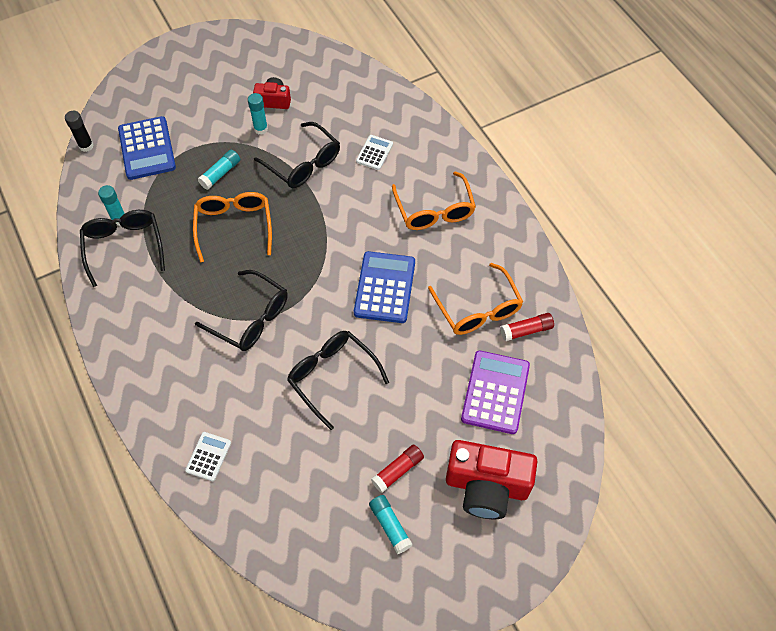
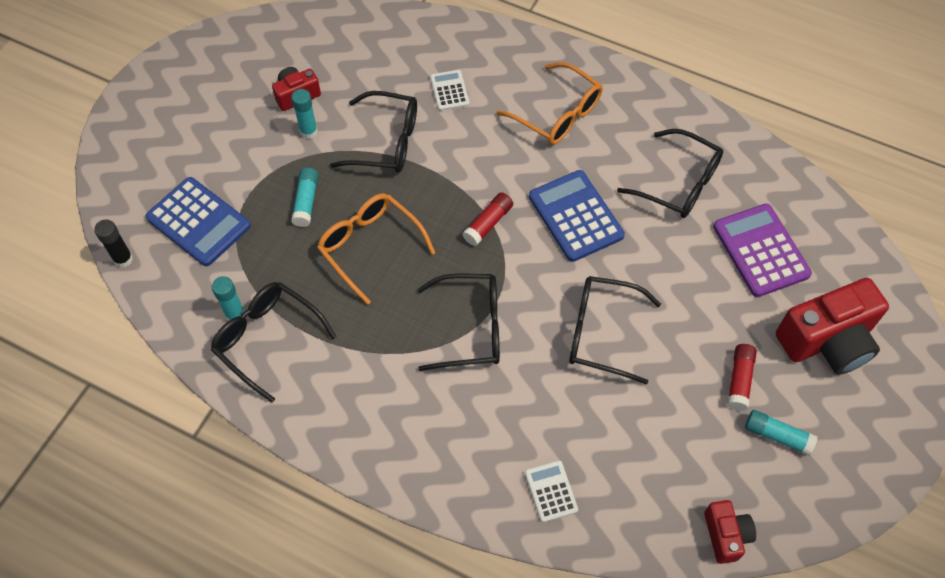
camera: 35 degrees left, 0 degrees up
orange glasses [428,263,523,335] -> black glasses [617,129,723,218]
red glue stick [500,313,554,341] -> red glue stick moved to [462,192,513,246]
none -> red camera [704,500,756,564]

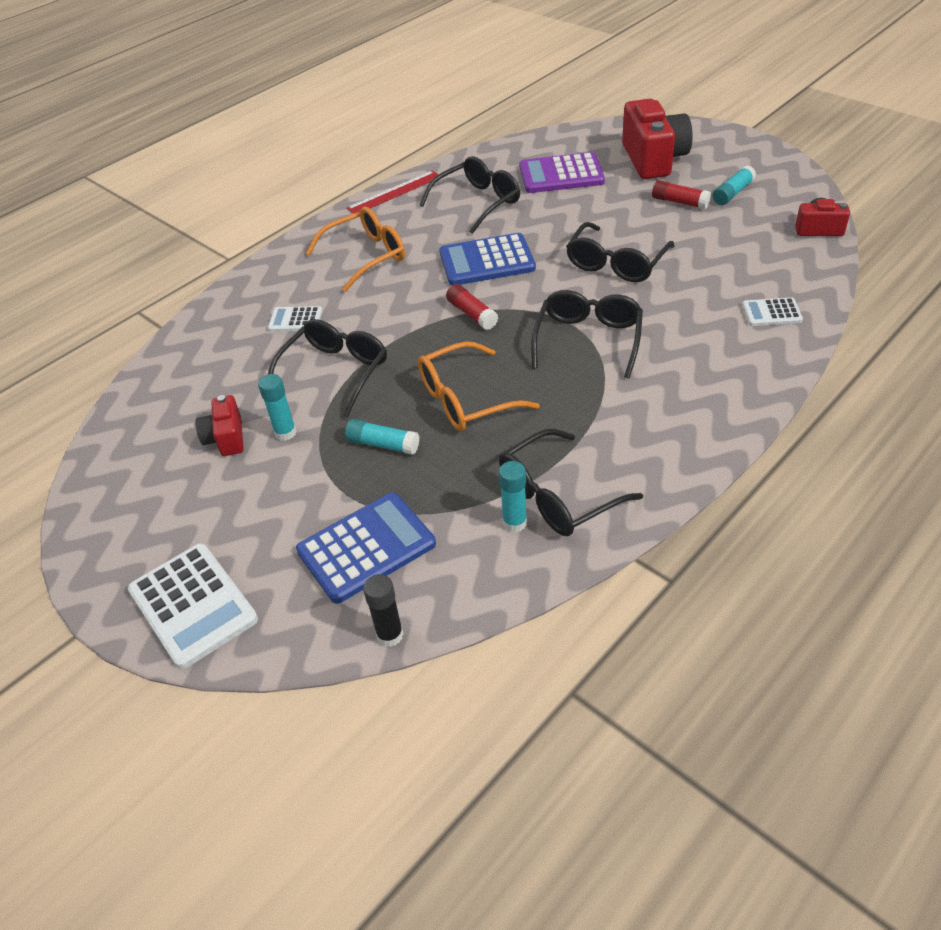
camera: 70 degrees left, 15 degrees down
none -> white calculator [128,543,258,669]
none -> red ruler [347,171,439,214]

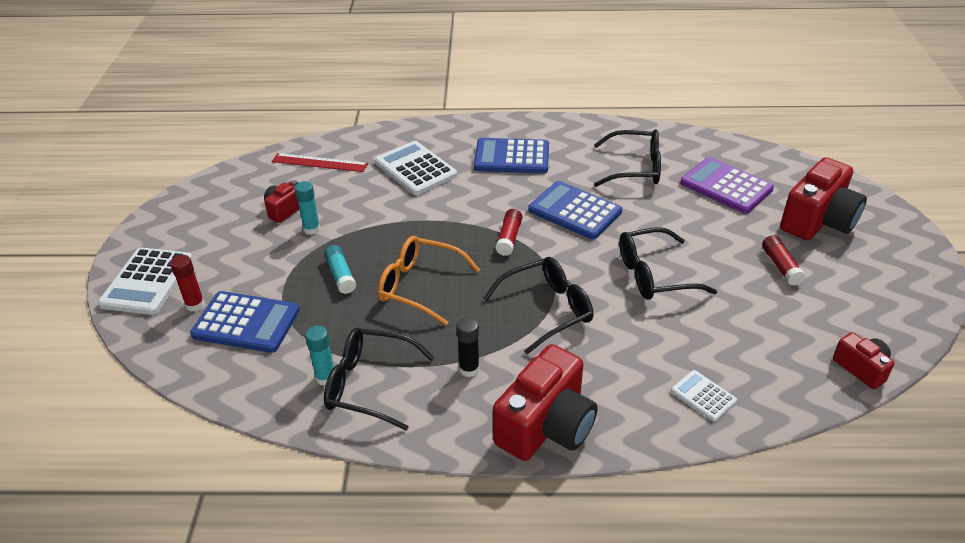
camera: 45 degrees right, 5 degrees down
white calculator [268,306,322,332] -> white calculator [375,141,457,195], size x1.85
black glasses [268,319,387,418] -> none
orange glasses [306,207,405,292] -> blue calculator [474,138,549,173]
red ruler [347,171,439,214] -> red ruler moved to [272,153,368,172]
black glue stick [363,574,403,647] -> black glue stick moved to [456,317,480,377]
turquoise glue stick [713,165,756,205] -> none
none -> red glue stick [170,255,205,311]
none -> red camera [493,344,598,461]

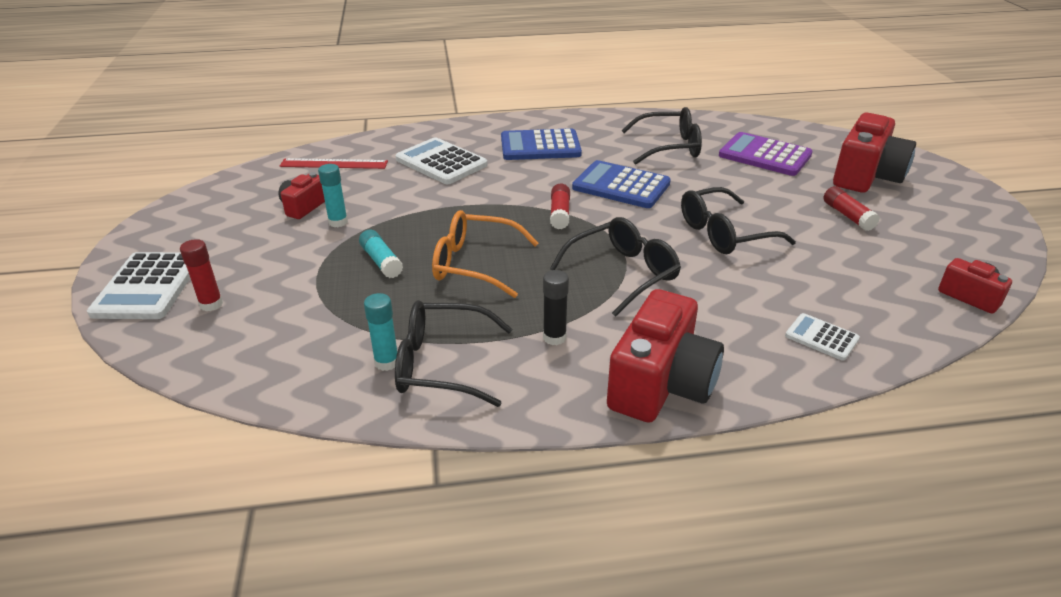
camera: 10 degrees left, 5 degrees down
blue calculator [190,291,300,353] -> none

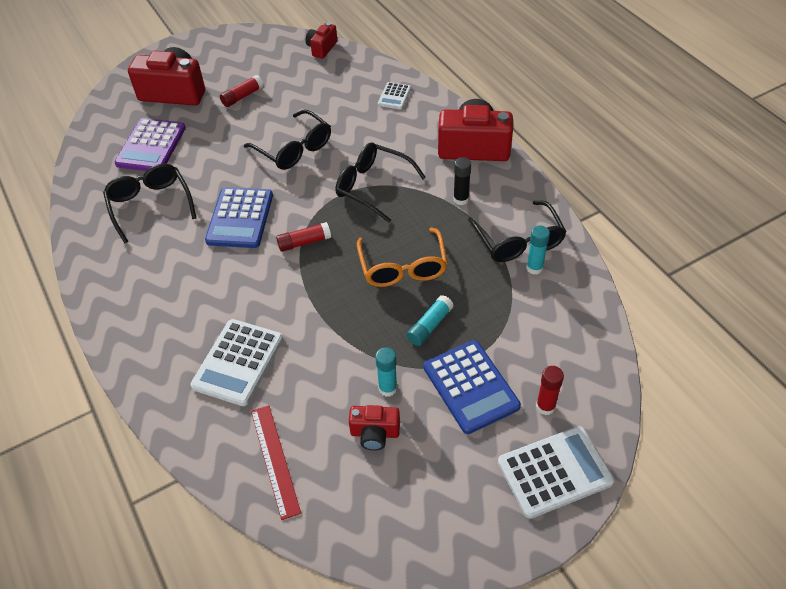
camera: 110 degrees left, 15 degrees up
blue calculator [501,128,582,160] -> blue calculator moved to [424,340,521,434]

